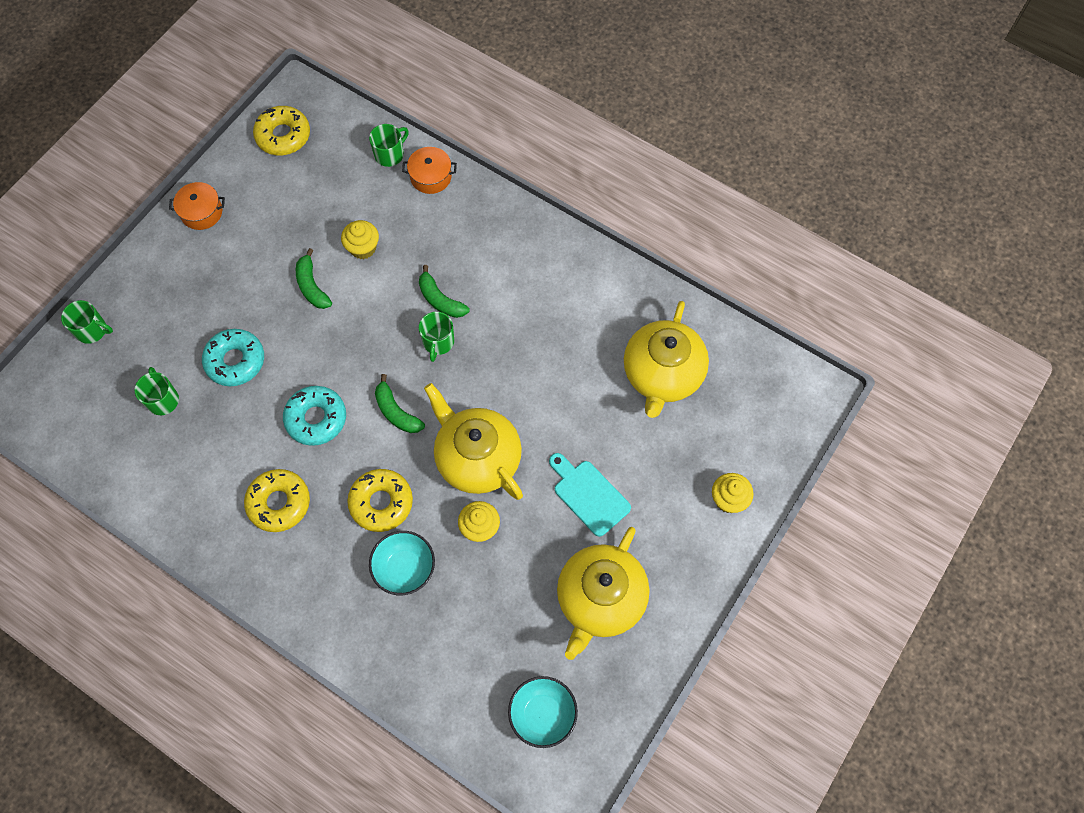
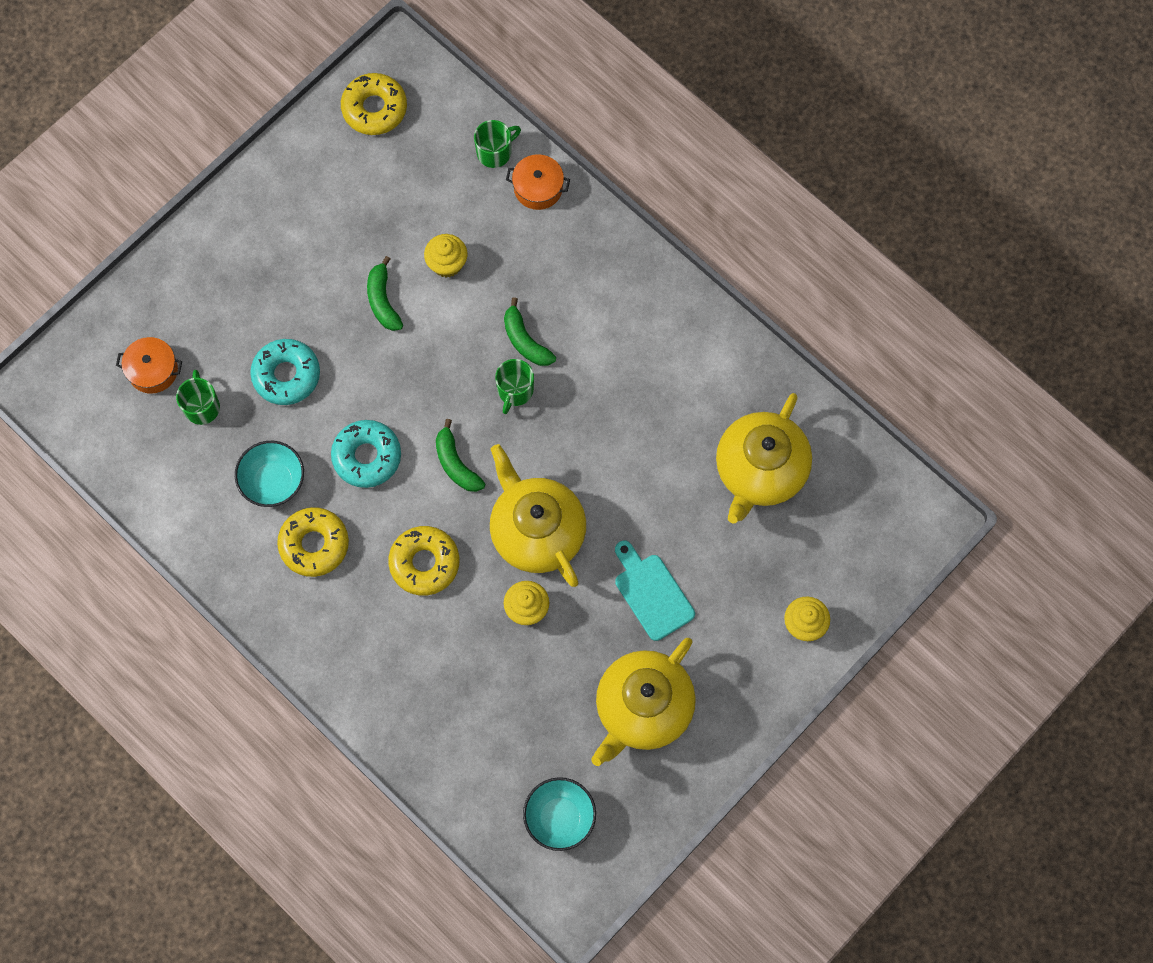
camera: 10 degrees right, 5 degrees up
green mug [61,300,113,344] -> none
orange pot [169,182,225,230] -> orange pot moved to [116,337,182,394]
turquoise bowl [369,531,435,595] -> turquoise bowl moved to [235,441,304,507]

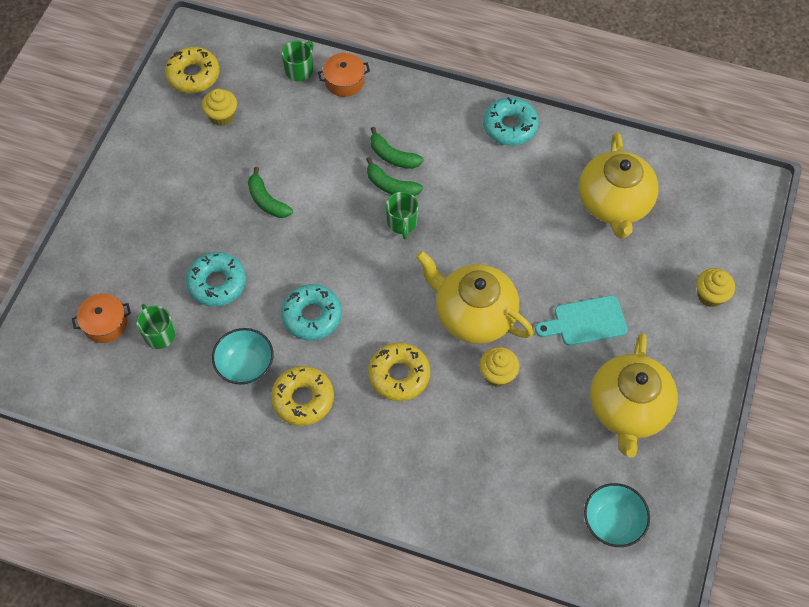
camera: 25 degrees left, 10 degrees down
yellow cupcake [424,234,468,277] -> yellow cupcake moved to [202,89,237,126]
green banana [436,419,485,492] -> green banana moved to [370,127,424,169]
turquoise cutting board [615,540,695,641] -> turquoise cutting board turned 45 degrees counterclockwise [535,296,628,346]
none -> turquoise donut [483,97,539,146]

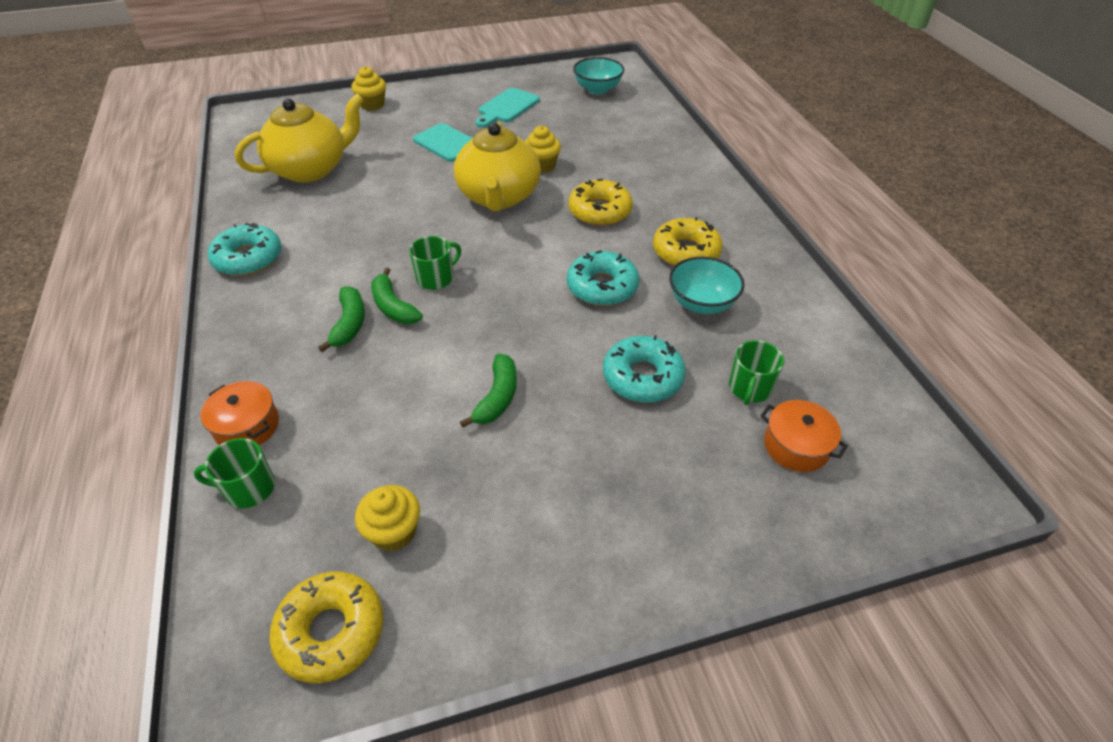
camera: 125 degrees left, 15 degrees down
green banana [366,157,423,196] -> green banana turned 150 degrees clockwise [371,268,423,324]
yellow teapot [590,333,678,458] -> turquoise cutting board [476,88,540,128]

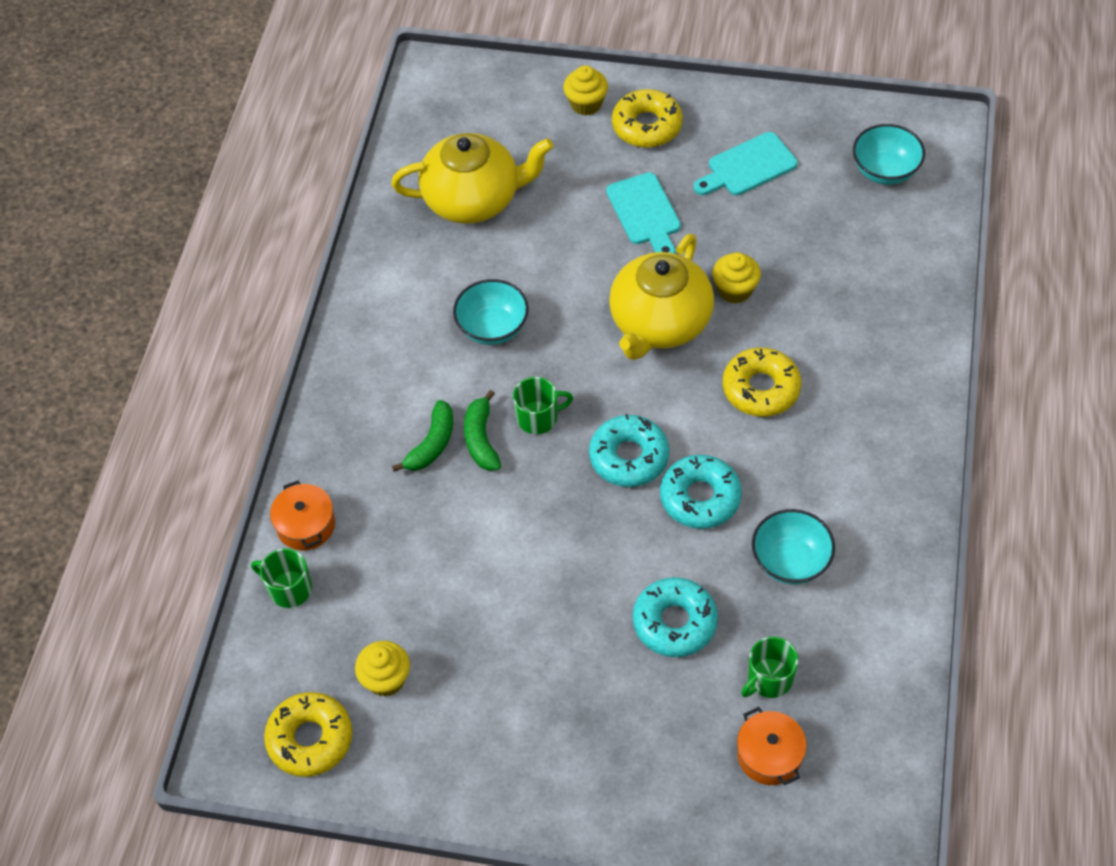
camera: 30 degrees right, 10 degrees up
turquoise donut [208,223,282,276] -> turquoise donut moved to [589,414,669,487]
green banana [460,354,517,428] -> none
yellow donut [653,217,723,266] -> yellow donut moved to [612,89,683,148]
none -> turquoise bowl [453,279,529,345]

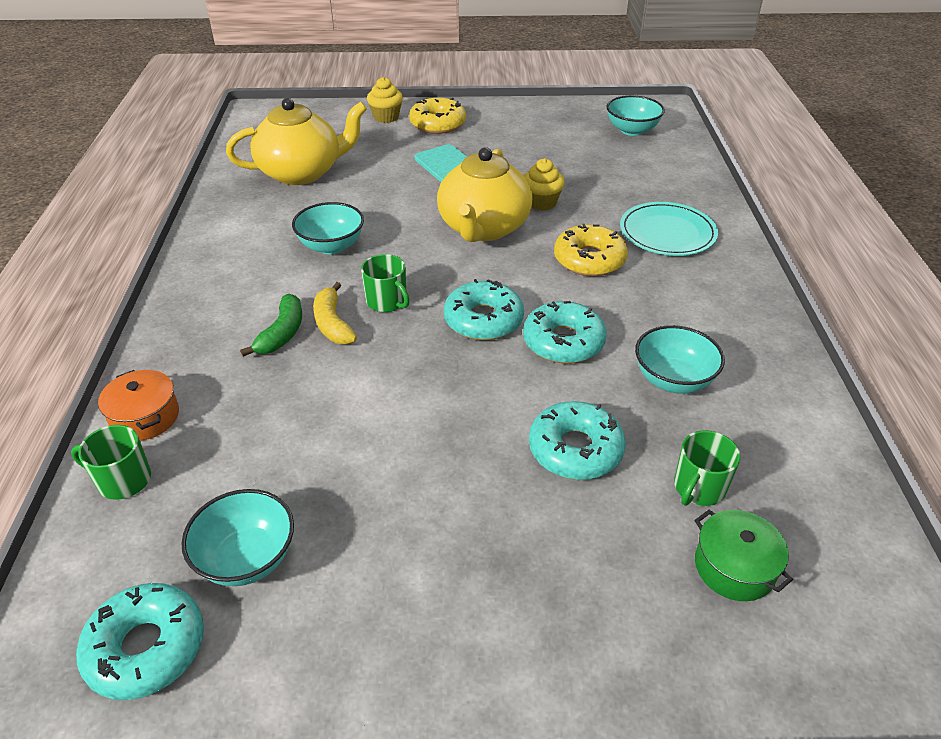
camera: 15 degrees left, 15 degrees down
yellow donut [264,692,352,777] -> turquoise donut [76,583,204,700]
yellow cupcake [355,641,410,697] -> turquoise bowl [182,489,294,586]
green banana [464,390,501,471] -> yellow banana [313,282,357,344]
green mug [513,377,573,434] -> green mug turned 75 degrees clockwise [361,254,410,312]
turquoise cutting board [694,132,798,195] -> none
orange pot [737,707,807,785] -> green pot [695,510,793,601]
none -> turquoise plate [620,202,718,256]

